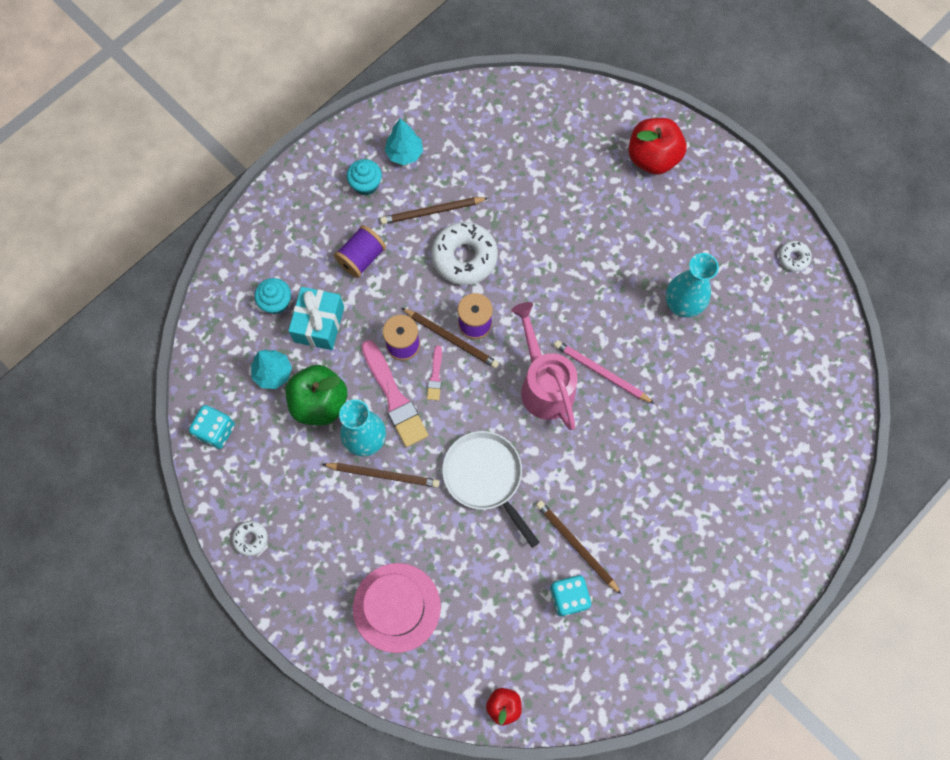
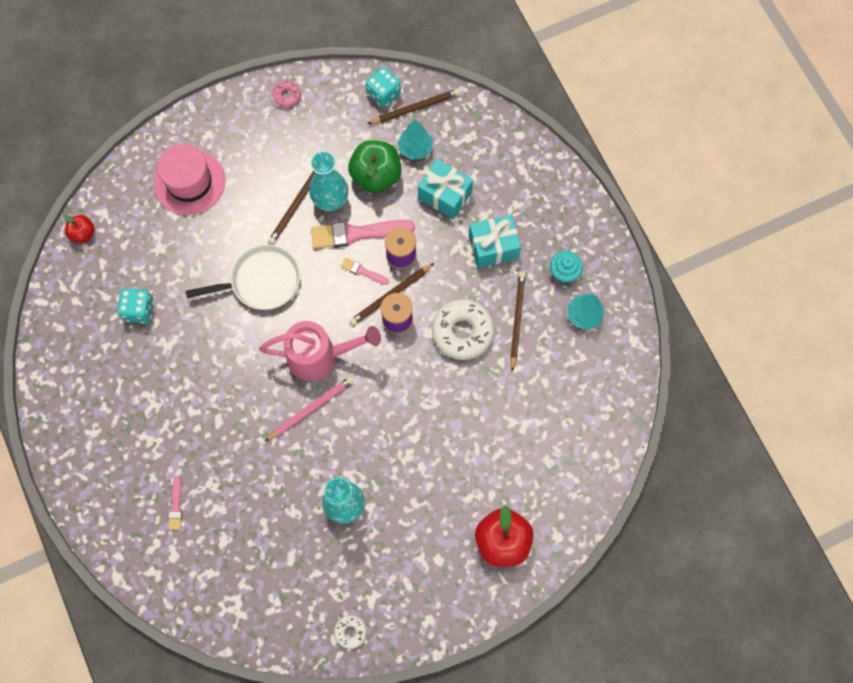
camera: 110 degrees right, 0 degrees up
white donut [232,521,268,556] -> pink donut [272,81,301,107]
turquoise cupcake [254,278,291,314] -> none
purple spool [334,225,386,278] -> turquoise gift [469,215,521,268]
brown pencil [536,501,622,595] -> brown pencil moved to [367,88,460,124]
none -> pink brush [169,476,182,530]

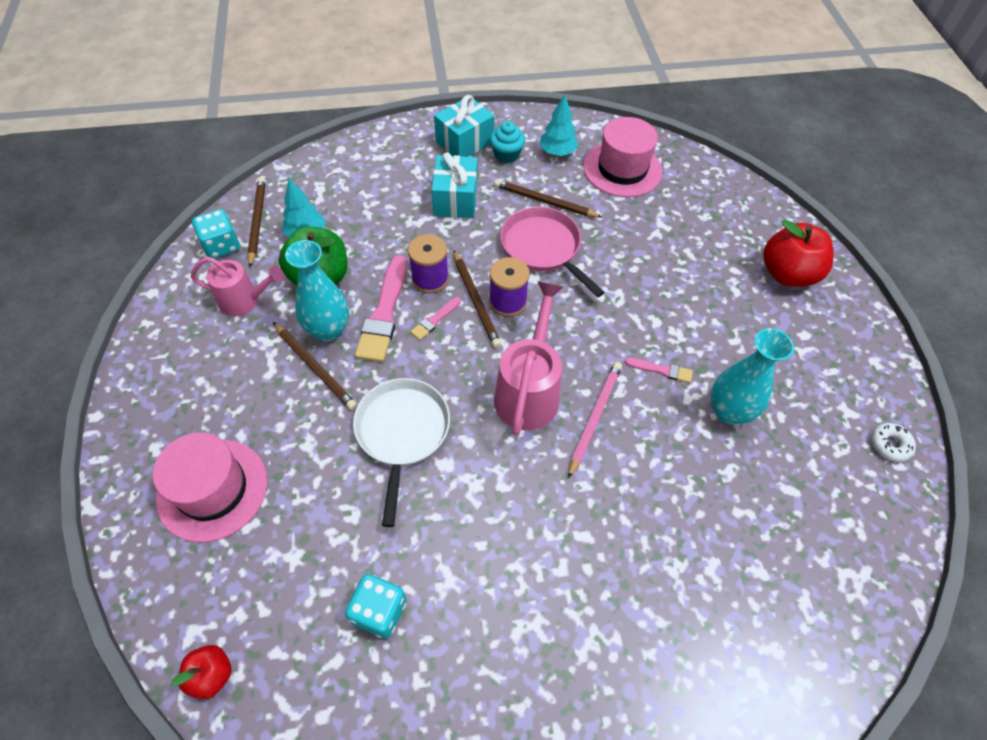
camera: 75 degrees left, 15 degrees down
pink brush [169,476,182,530] -> pink brush moved to [625,358,693,383]
pink pencil [265,376,354,441] -> pink pencil turned 45 degrees clockwise [568,362,622,479]
pink donut [272,81,301,107] -> none
turquoise gift [418,159,473,219] -> turquoise gift moved to [434,95,494,157]
white donut [432,299,494,360] -> pink pan [500,207,605,298]
none -> pink watering can [191,257,284,316]
none -> pink hat [583,117,662,197]

